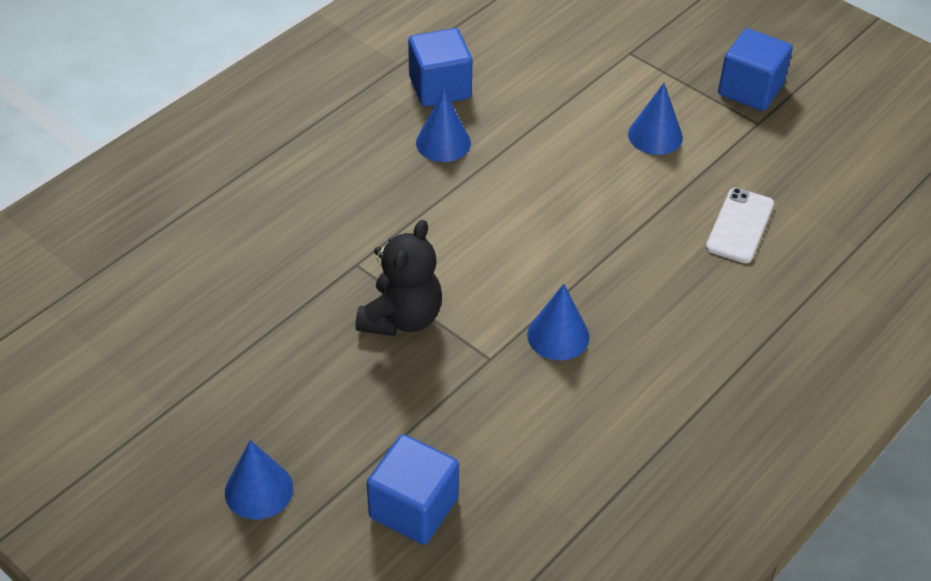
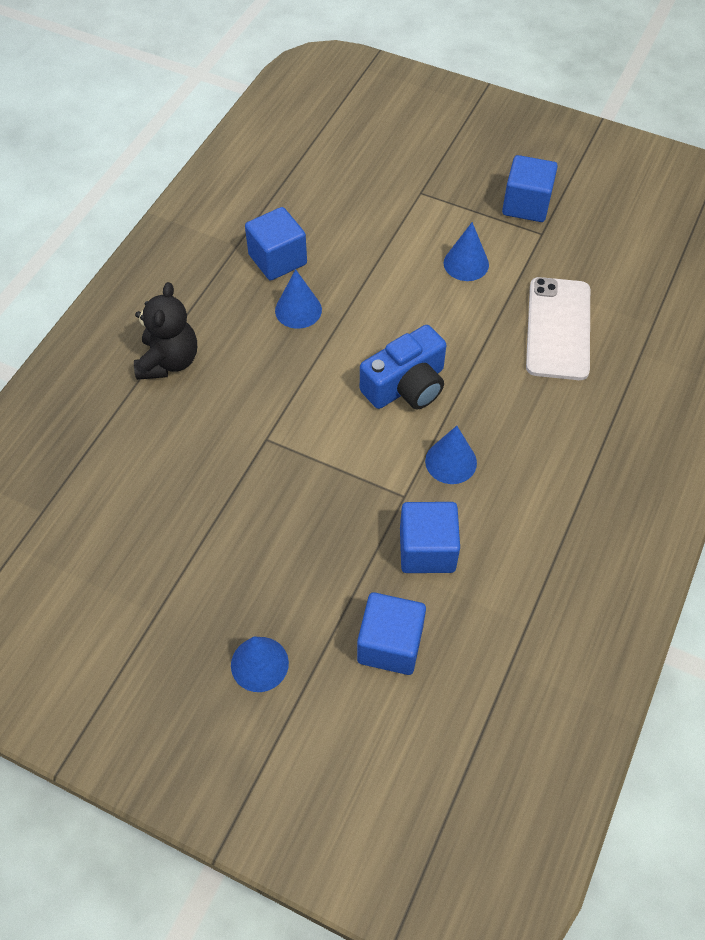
camera: 15 degrees left, 10 degrees up
black teddy bear [356,220,442,336] -> black teddy bear moved to [134,282,197,380]
white phone [706,188,774,263] -> white phone [526,277,590,380], size x1.59
none -> blue camera [360,325,446,410]
none -> blue cube [400,502,460,573]

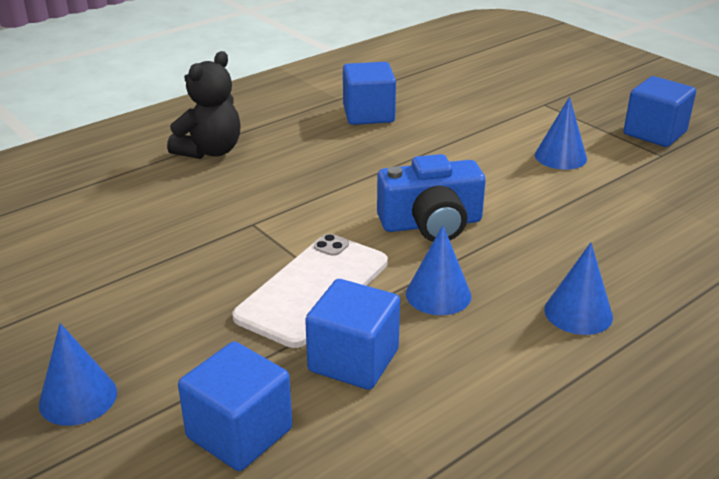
camera: 25 degrees right, 25 degrees down
blue cone [275,269,322,329] -> blue cone moved to [544,243,613,335]
white phone [526,277,590,380] -> white phone moved to [232,234,388,348]

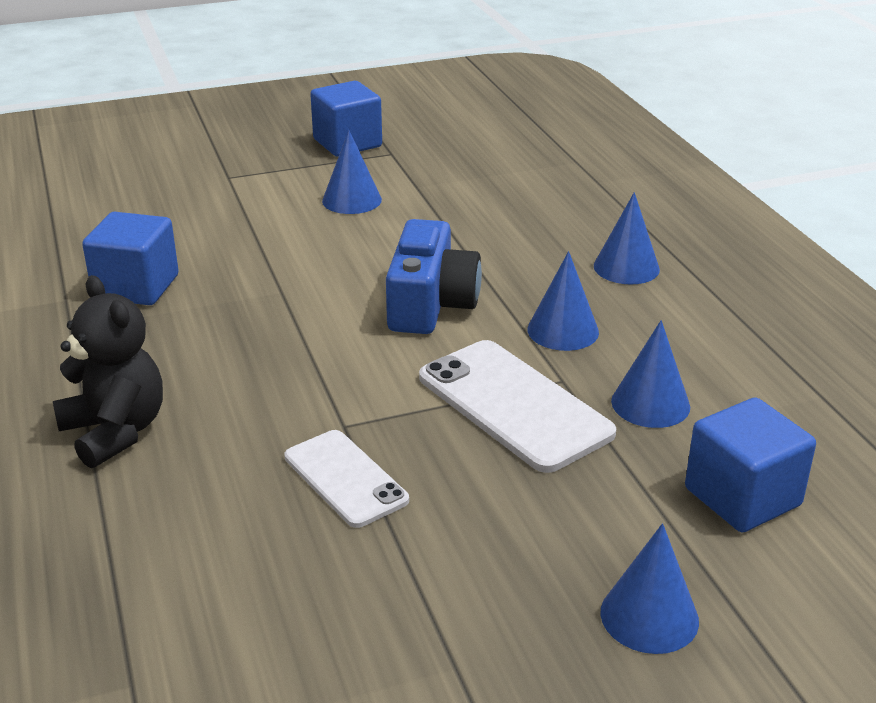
camera: 70 degrees left, 0 degrees up
blue cube [305,279,400,390] -> blue cone [611,320,690,428]
none -> white phone [284,430,409,528]

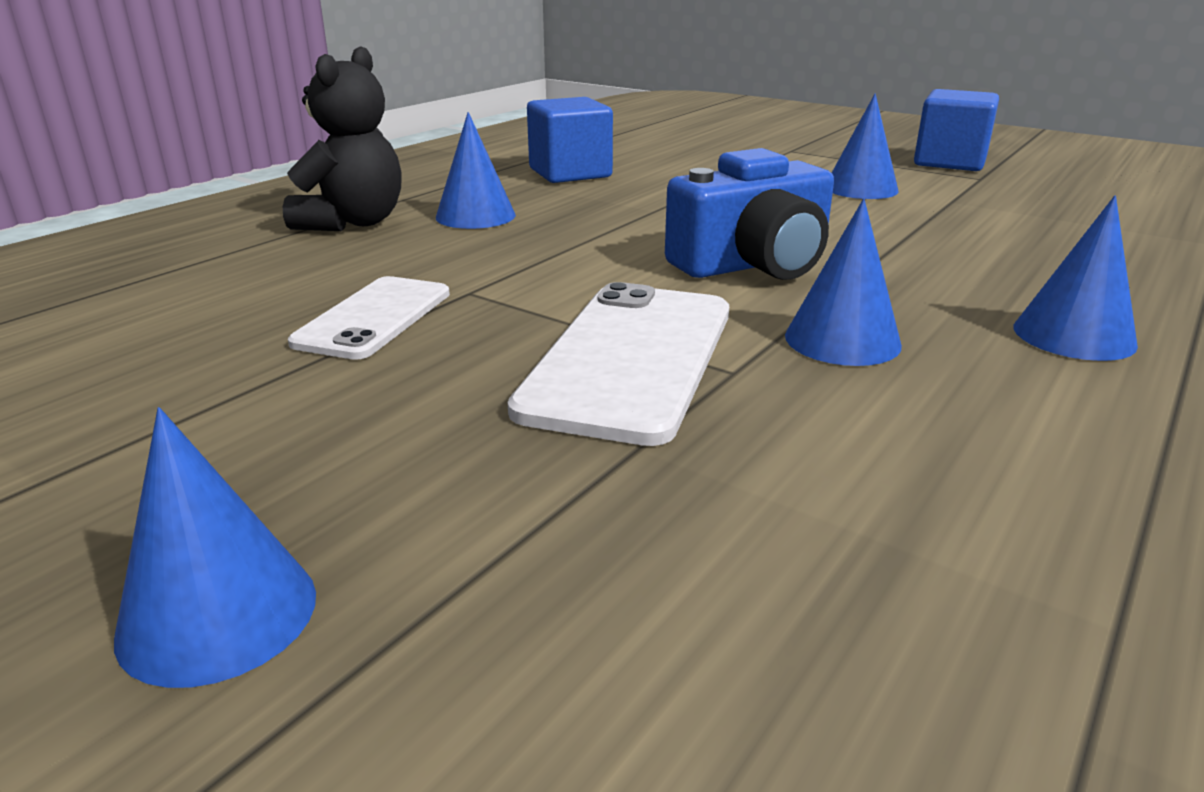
camera: 55 degrees right, 5 degrees down
blue cone [611,320,690,428] -> blue cone moved to [436,112,516,229]
blue cube [685,397,816,532] -> none

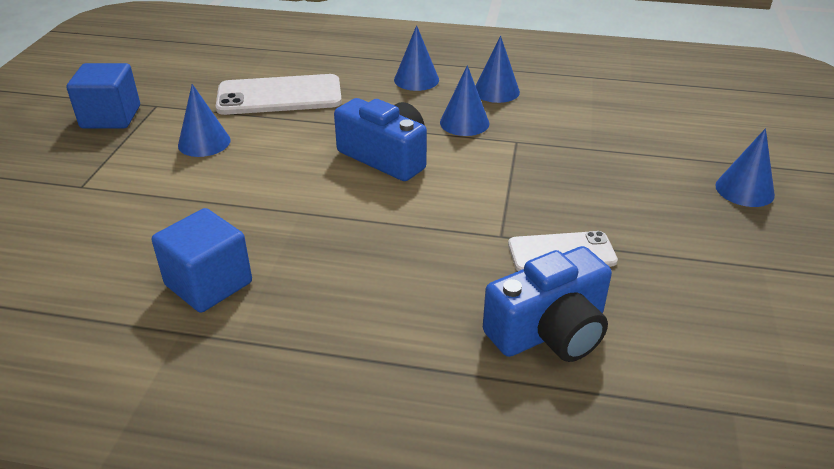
camera: 115 degrees left, 10 degrees up
black teddy bear [283,46,402,231] -> none
blue cone [436,112,516,229] -> blue cone moved to [475,36,520,103]
white phone [508,282,729,446] -> white phone moved to [216,74,342,115]
none -> blue camera [483,246,612,362]

